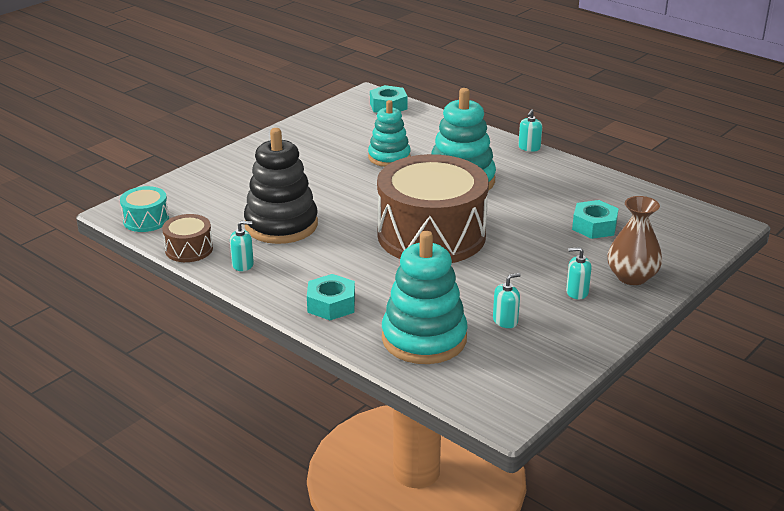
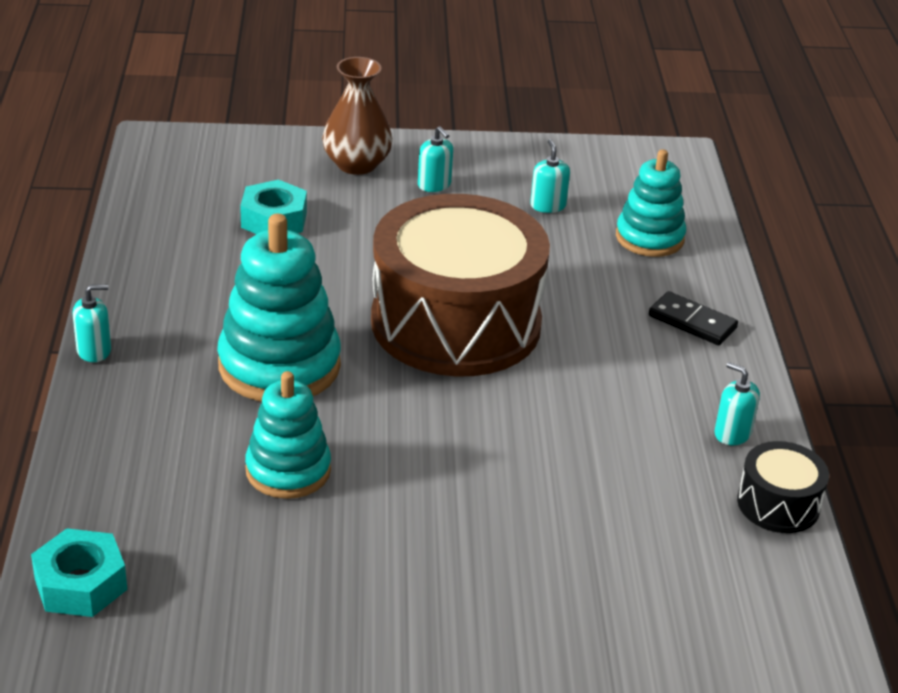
camera: 135 degrees left, 5 degrees up
turquoise drum [120,186,169,232] -> none
brown drum [162,214,213,262] -> black drum [737,441,829,533]
black stacking toy [244,128,318,244] -> none
turquoise nut [307,274,355,320] -> black domino [649,291,738,345]
turquoise stacking toy [382,231,468,364] -> turquoise stacking toy [616,149,686,257], size x0.64
turquoise soap dispenser [493,273,521,328] -> turquoise soap dispenser turned 60 degrees clockwise [530,139,570,213]

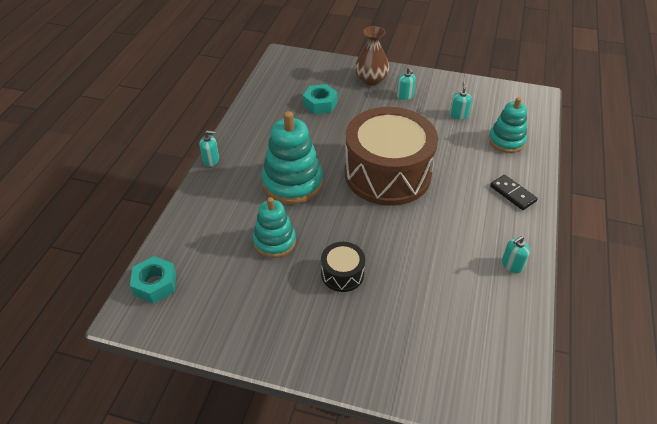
camera: 20 degrees right, 10 degrees up
turquoise soap dispenser [714,362,760,446] -> turquoise soap dispenser turned 90 degrees counterclockwise [502,236,530,273]
black drum [737,441,829,533] -> black drum moved to [321,242,365,292]

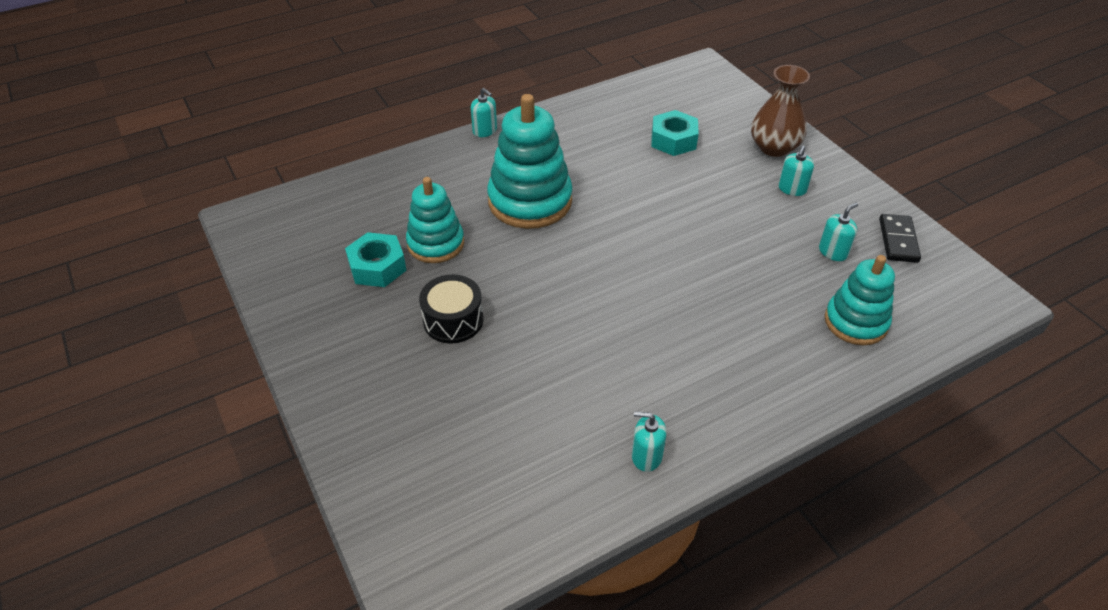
camera: 45 degrees right, 0 degrees up
turquoise nut [130,256,176,304] -> turquoise nut moved to [345,232,407,287]
brown drum [345,107,438,206] -> none
black domino [490,175,538,210] -> black domino moved to [879,214,921,263]

